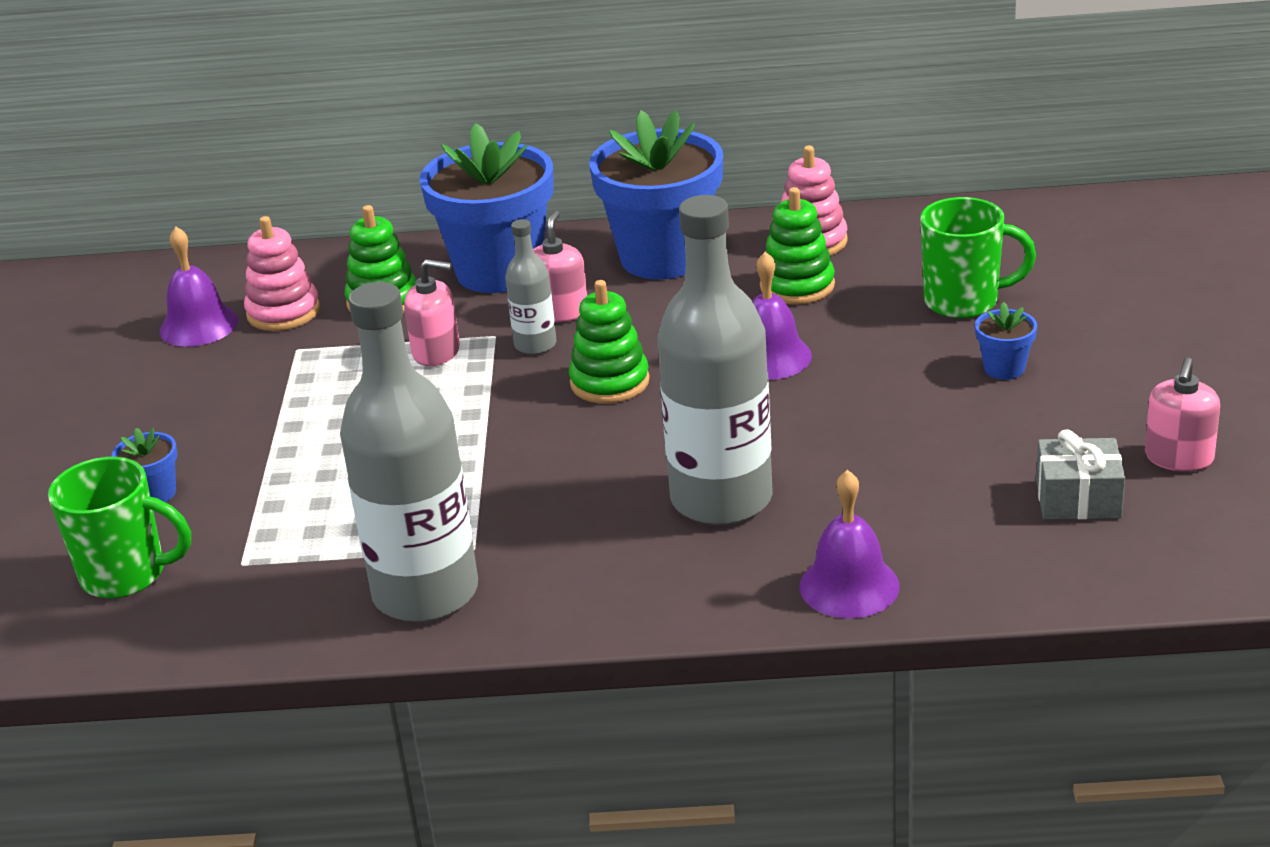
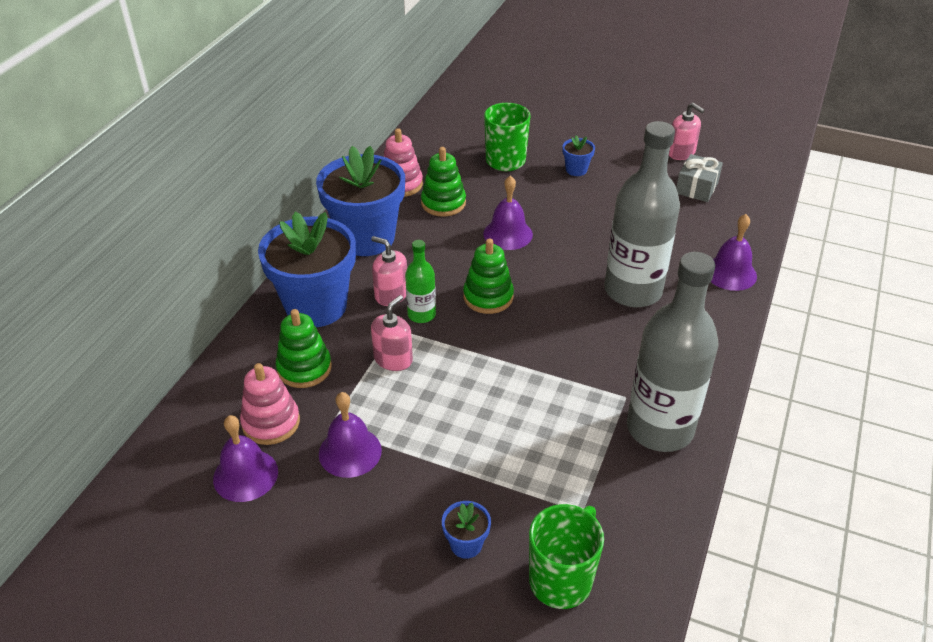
camera: 70 degrees left, 10 degrees up
grey bottle [505,219,556,355] -> green bottle [405,240,436,323]
none -> purple bell [319,392,382,478]

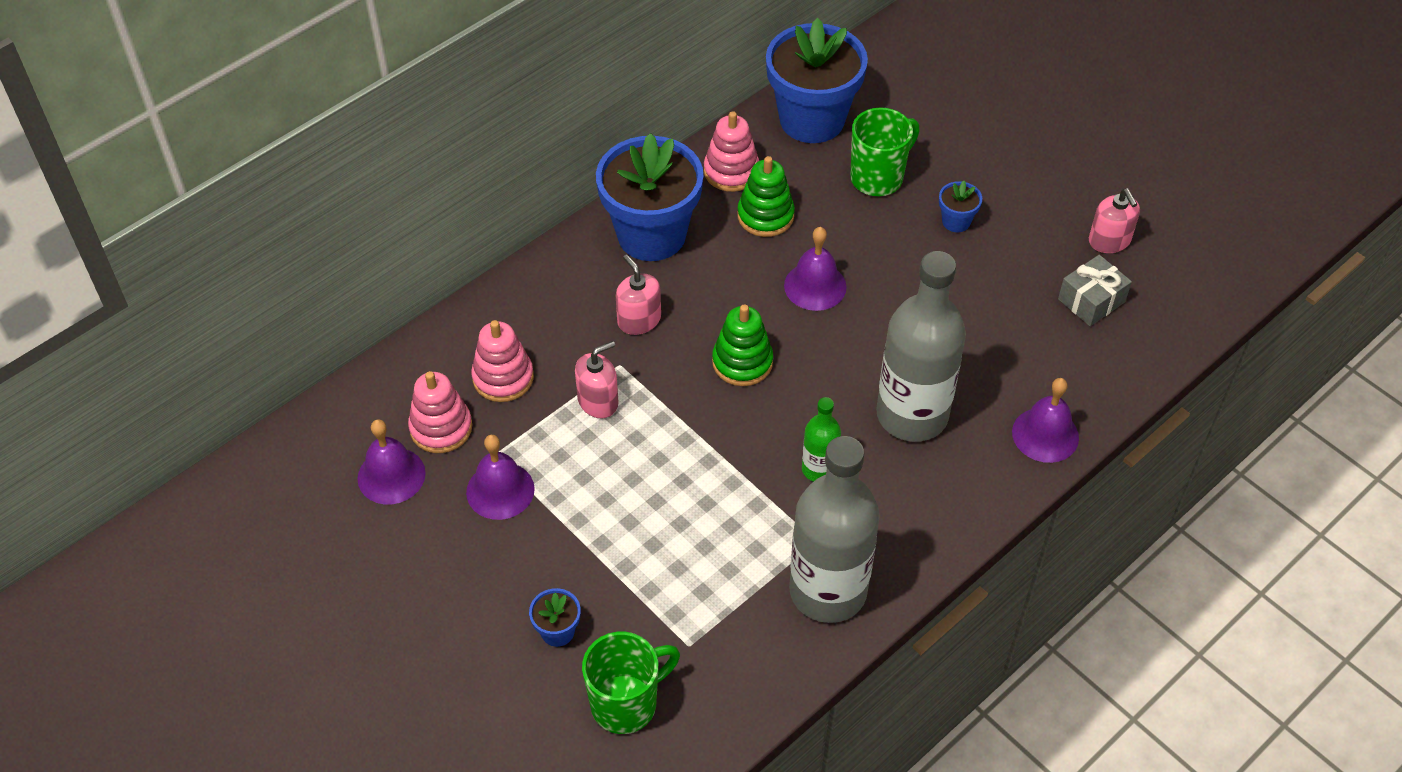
camera: 25 degrees right, 10 degrees up
blue flower pot [258,211,356,327] -> blue flower pot moved to [766,18,868,143]
green stacking toy [276,309,332,388] -> pink stacking toy [471,320,534,402]
green bottle [405,240,436,323] -> green bottle moved to [802,397,841,482]

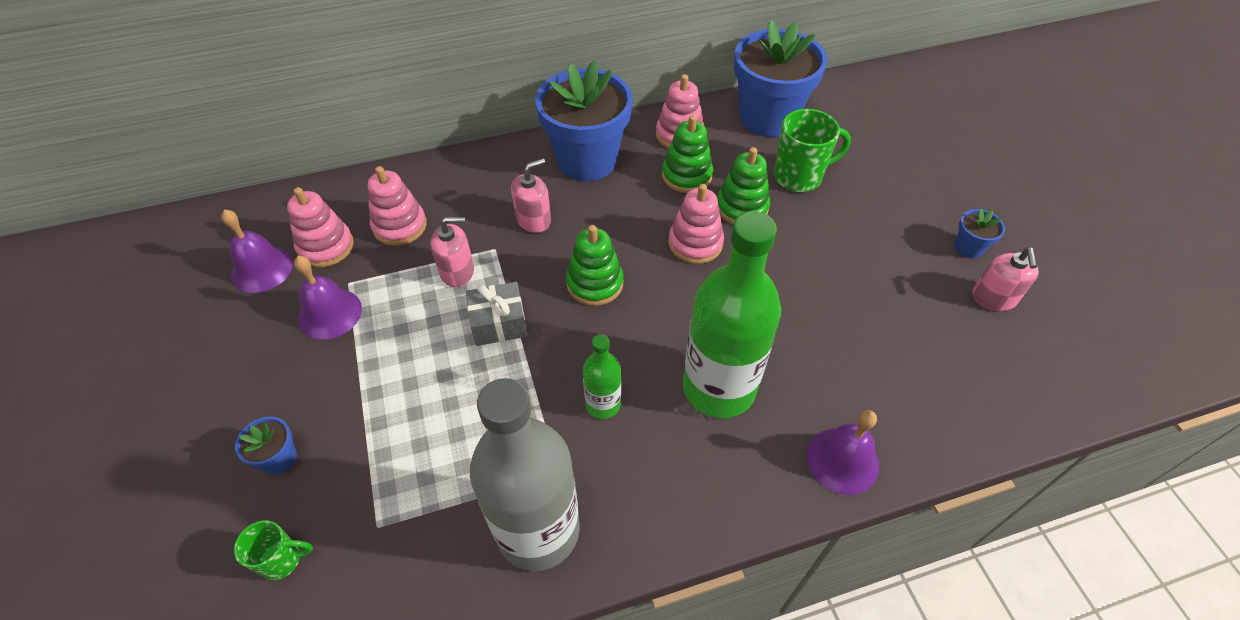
camera: 25 degrees right, 0 degrees up
green mug [582,632,680,734] -> green mug [234,520,313,580], size x0.58
pink soap dispenser [616,255,661,335] -> pink soap dispenser turned 60 degrees clockwise [511,158,551,233]
purple bell [784,227,847,311] -> pink stacking toy [669,184,724,264]
grey bottle [876,251,966,442] -> green bottle [683,211,781,418]
blue flower pot [939,181,982,232] -> blue flower pot moved to [955,209,1005,259]
grey gift [1058,255,1132,326] -> grey gift moved to [466,282,527,346]
none -> green stacking toy [717,147,770,224]

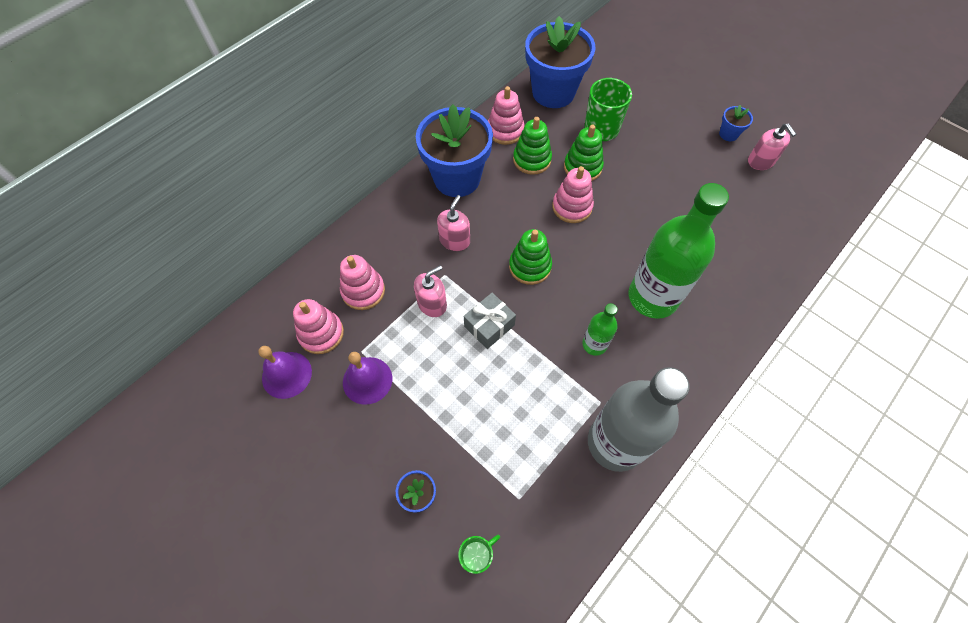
camera: 30 degrees left, 10 degrees up
purple bell [807,410,879,495] -> none

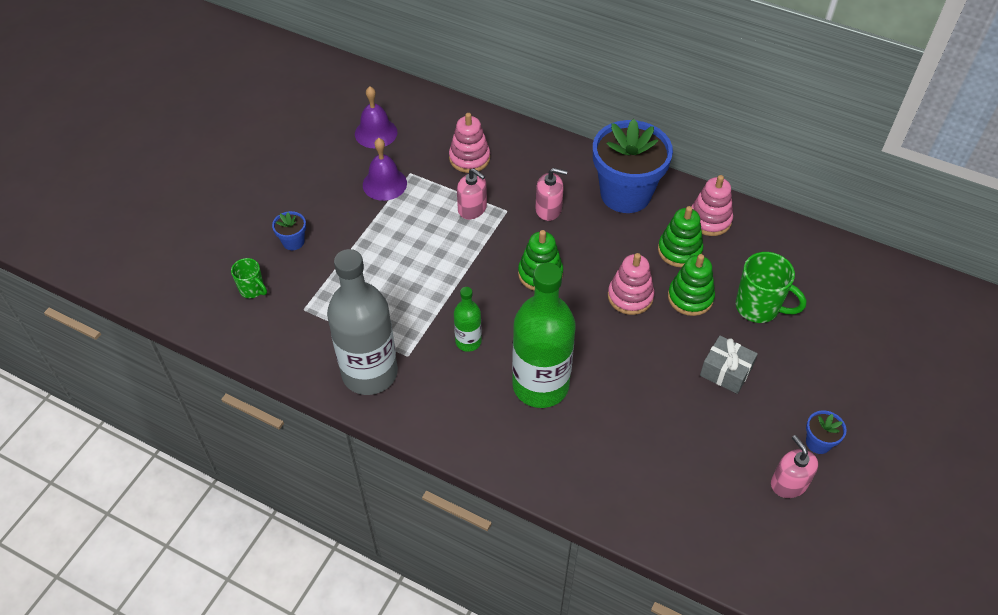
camera: 75 degrees right, 10 degrees down
pink stacking toy [293,299,344,354] -> none
grey gift [464,293,516,349] -> grey gift moved to [700,336,758,394]
blue flower pot [525,16,595,108] -> none
pink soap dispenser [748,124,796,170] -> pink soap dispenser turned 105 degrees clockwise [771,435,818,498]

